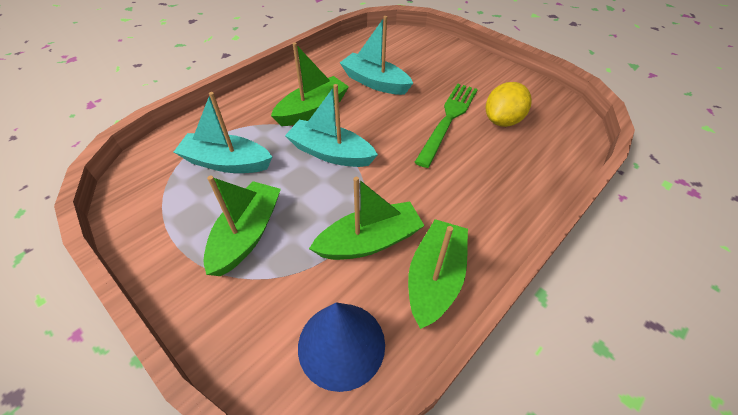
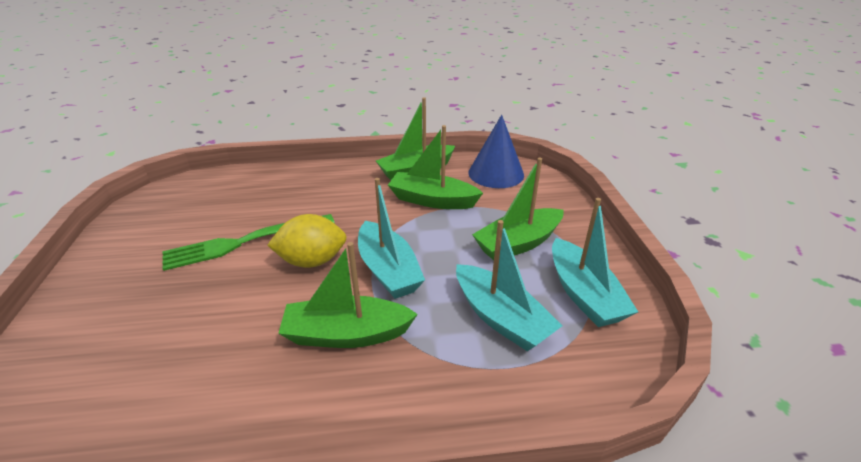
camera: 140 degrees left, 15 degrees down
turquoise boat [340,16,413,95] -> turquoise boat moved to [552,198,638,327]
yellow lemon [486,82,532,127] -> yellow lemon moved to [267,214,347,268]

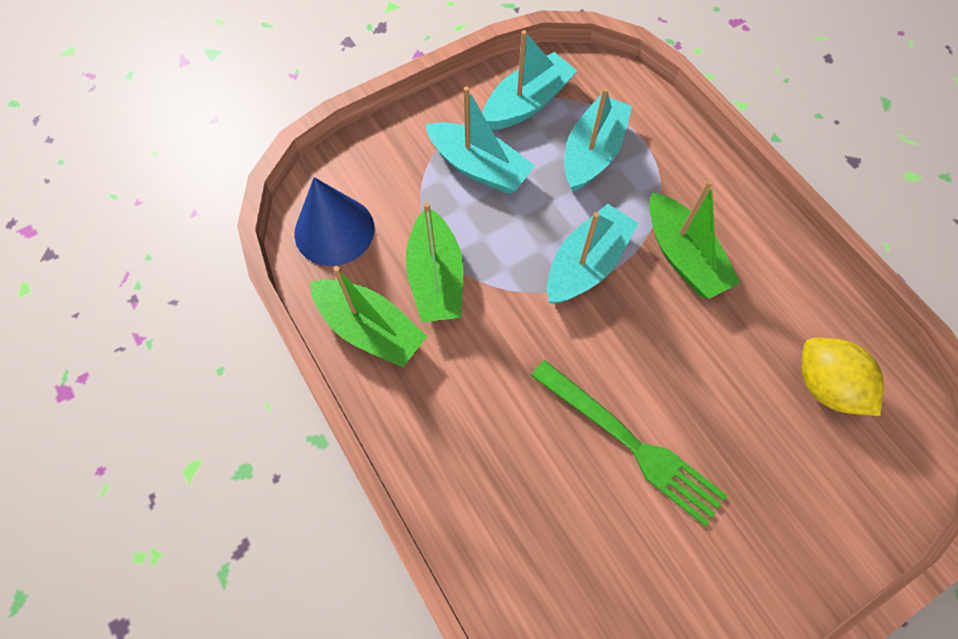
camera: 115 degrees left, 30 degrees up
yellow lemon [267,214,347,268] -> yellow lemon moved to [802,338,884,416]
green boat [472,158,564,260] -> turquoise boat [425,86,535,194]

